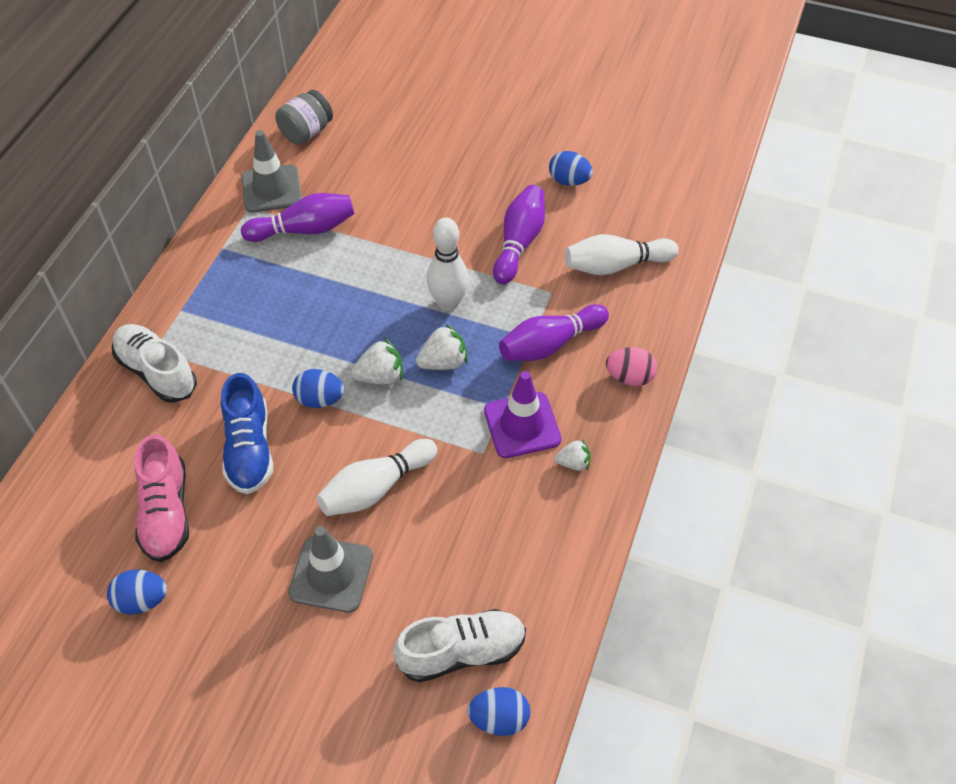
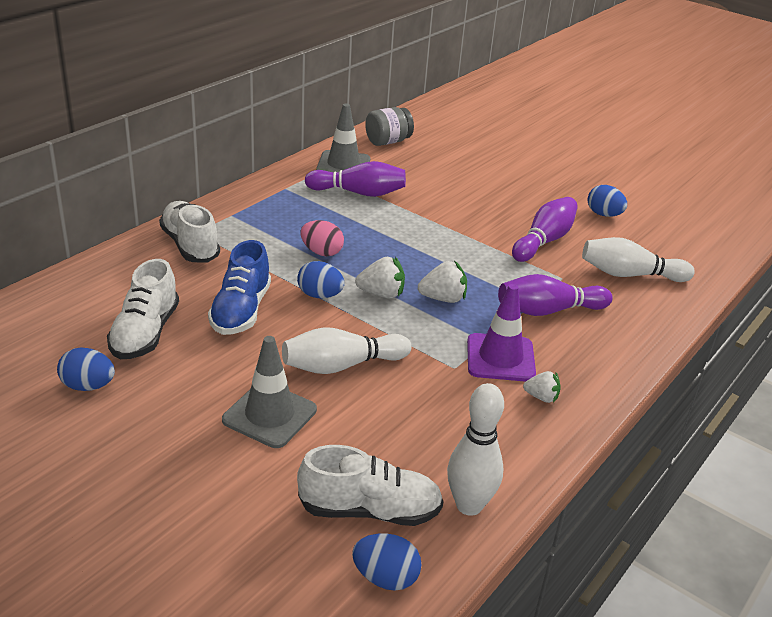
camera: 15 degrees right, 20 degrees down
pink shoe [134,434,189,562] -> white shoe [107,259,179,359]
white bowling pin [427,218,469,311] -> white bowling pin moved to [447,383,504,516]
pink egg [606,347,657,386] -> pink egg moved to [301,220,344,256]

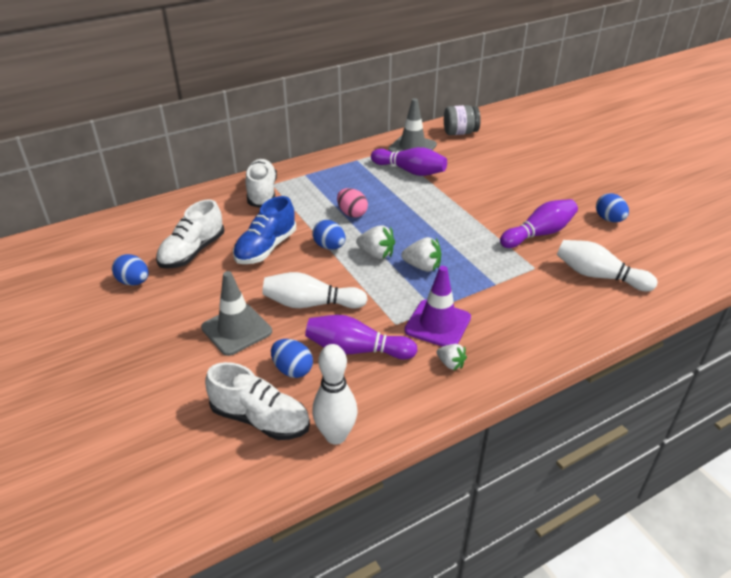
camera: 25 degrees right, 5 degrees up
blue egg [352,533,422,591] -> blue egg moved to [271,339,313,378]
purple bowling pin [498,274,613,316] -> purple bowling pin moved to [305,315,418,360]

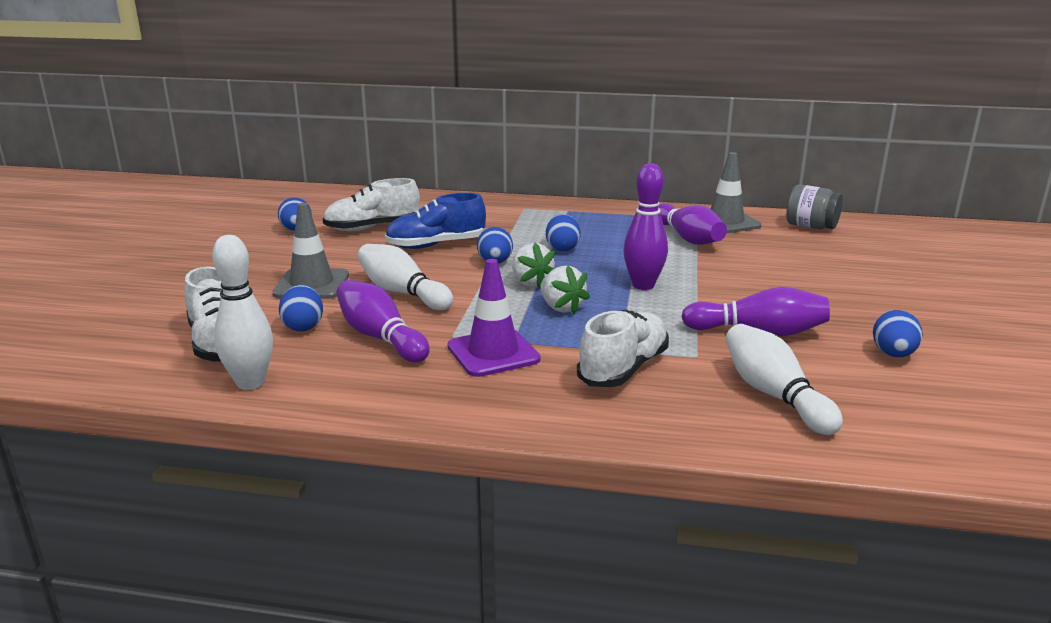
camera: 40 degrees right, 15 degrees down
white shoe [246,159,277,208] -> white shoe moved to [577,310,669,387]
pink egg [337,188,368,218] -> blue egg [546,214,581,252]
white strawberry [437,344,467,371] -> none
none -> purple bowling pin [623,163,668,290]

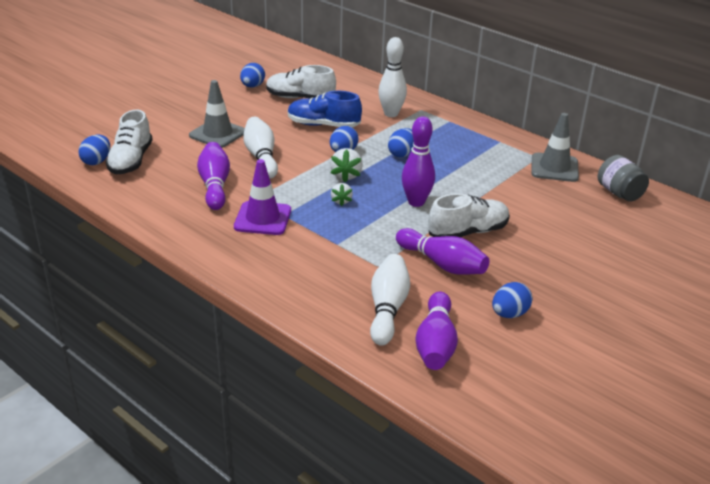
camera: 30 degrees right, 10 degrees up
white bowling pin [212,235,273,390] -> white bowling pin moved to [378,37,407,117]
blue egg [279,285,323,332] -> blue egg moved to [78,135,110,165]
white strawberry [540,265,590,314] -> white strawberry [331,183,353,206], size x0.65
white shoe [577,310,669,387] -> white shoe moved to [428,193,510,237]
purple bowling pin [658,203,727,245] -> purple bowling pin moved to [415,292,458,370]

